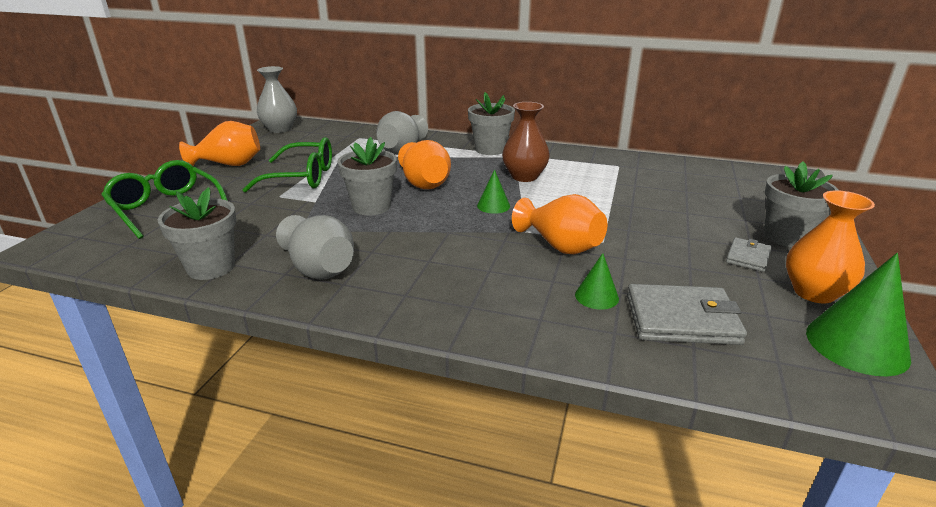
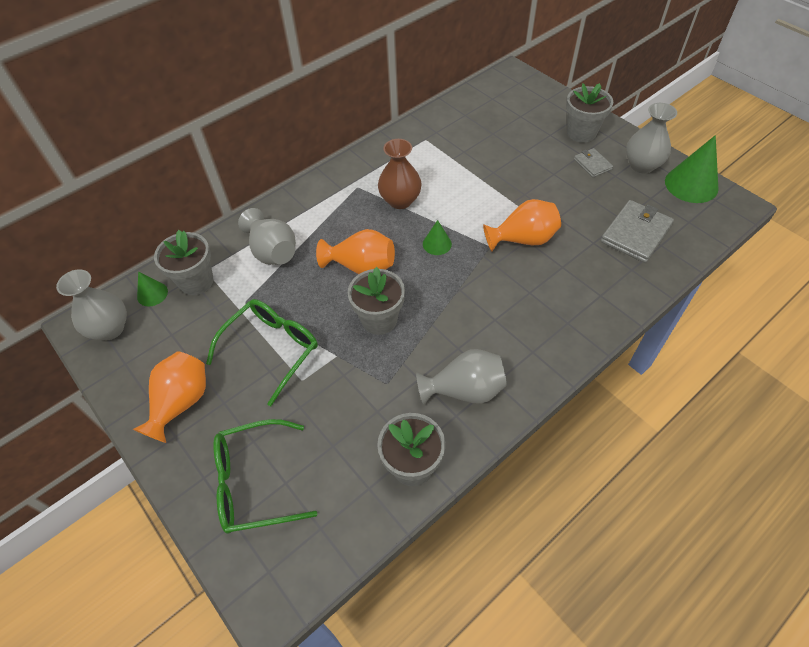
camera: 55 degrees left, 25 degrees up
grey flower pot [468,92,515,155] -> grey flower pot moved to [154,230,214,295]
green cone [575,253,619,310] -> green cone moved to [137,271,168,307]
orange vase [786,190,875,304] -> grey vase [626,103,677,174]

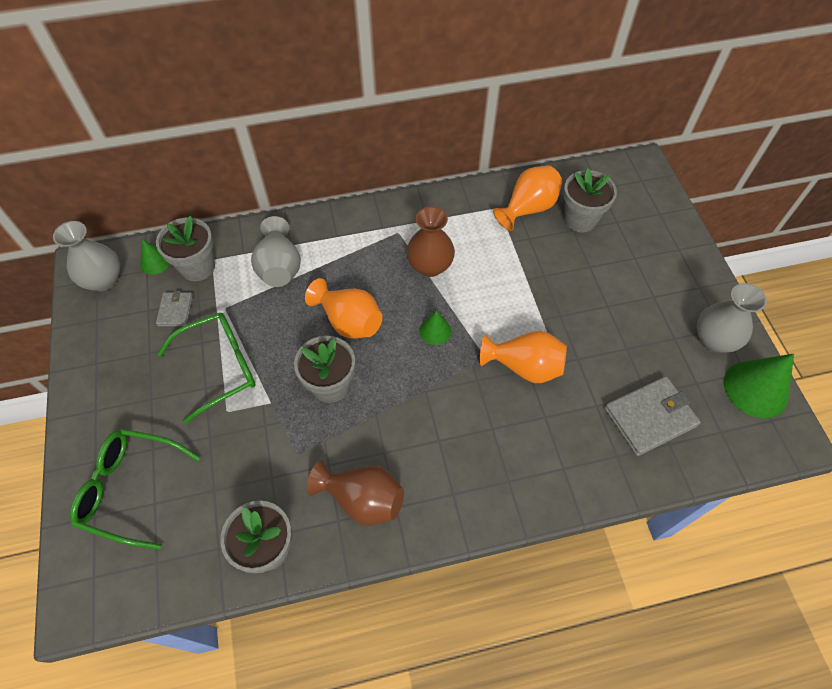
camera: 25 degrees right, 5 degrees up
orange vase [133,351,206,443] -> orange vase moved to [493,165,562,231]
grey vase [416,349,507,405] -> brown vase [307,461,404,526]
grey flower pot [566,83,613,143] -> grey flower pot moved to [563,168,617,232]
grey wallet [574,148,613,178] -> grey wallet moved to [156,291,193,327]

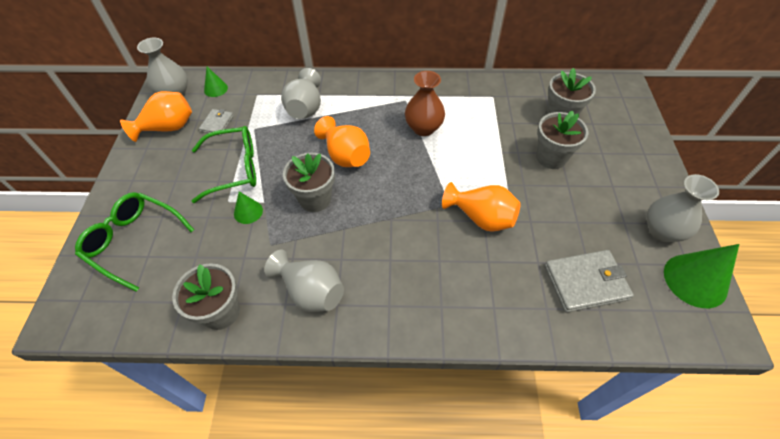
camera: 15 degrees right, 5 degrees down
grey flower pot [156,216,215,281] -> grey flower pot moved to [536,111,588,169]
brown vase [307,461,404,526] -> grey vase [264,250,344,312]
green cone [419,311,451,345] -> green cone moved to [234,192,263,224]
orange vase [493,165,562,231] -> orange vase moved to [120,91,192,142]

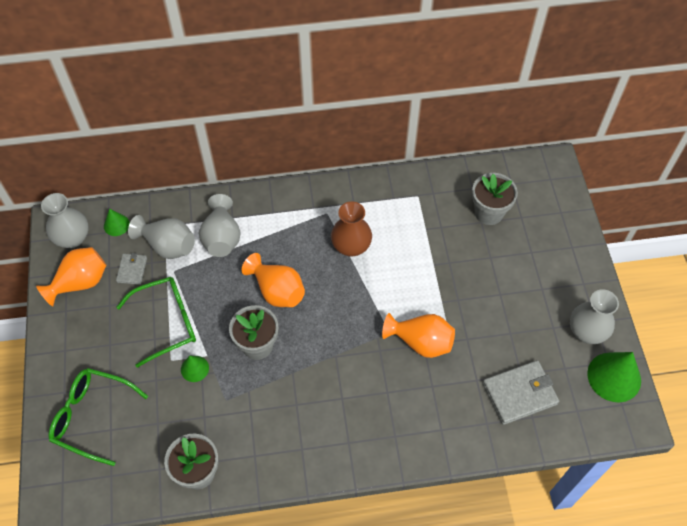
camera: 10 degrees left, 5 degrees up
grey vase [264,250,344,312] -> grey vase moved to [128,215,195,259]
grey flower pot [536,111,588,169] -> none

